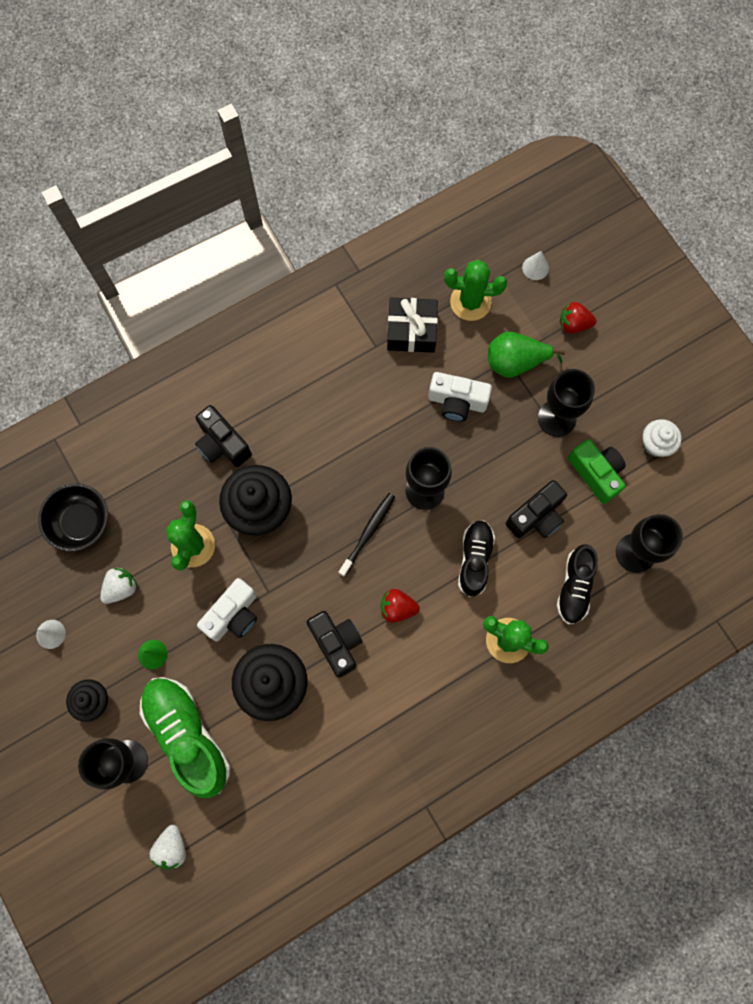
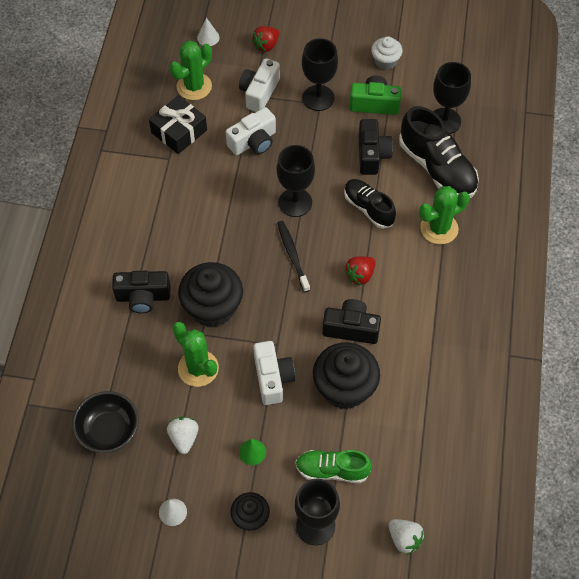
camera: 50 degrees left, 15 degrees down
green shoe [140,677,230,798] -> green shoe [295,450,372,483], size x0.63
green pear [488,331,565,378] -> white camera [239,58,280,112]
black shoe [557,544,598,624] -> black shoe [399,106,479,198], size x1.60

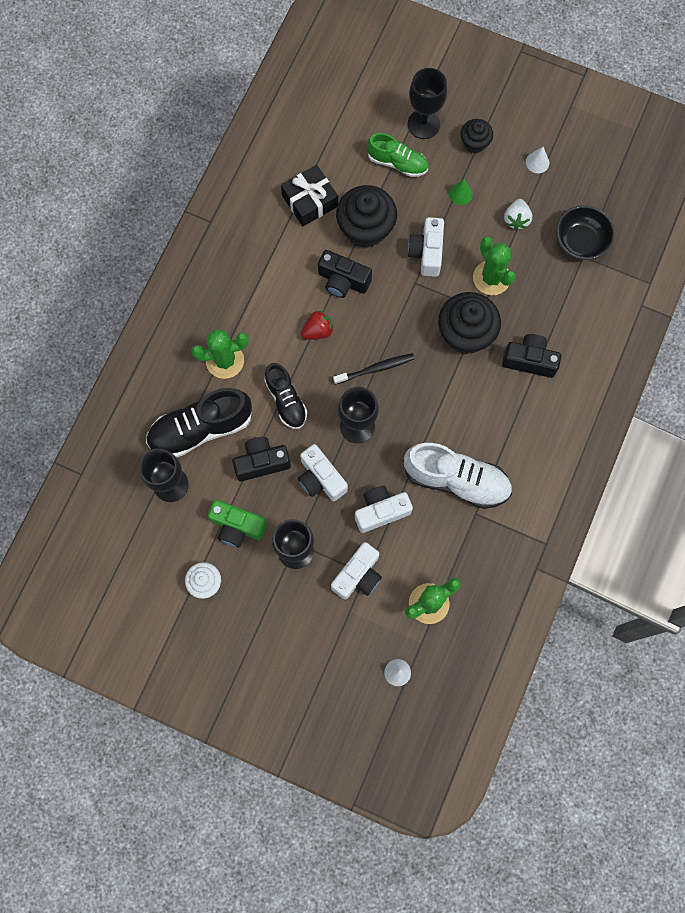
camera: 165 degrees left, 15 degrees up
black gift [149,95,207,154] -> black gift moved to [281,165,338,226]
red strawberry [252,26,280,52] -> none
black toothbrush [277,221,310,292] -> black toothbrush turned 105 degrees counterclockwise [333,353,415,385]
black camera [359,119,393,175] -> black camera turned 60 degrees clockwise [232,437,291,481]
white strawberry [388,519,425,555] -> none
black shoe [399,106,479,198] -> black shoe turned 90 degrees counterclockwise [146,388,252,457]
none -> white camera [298,444,348,501]
none -> white shoe [404,443,512,509]

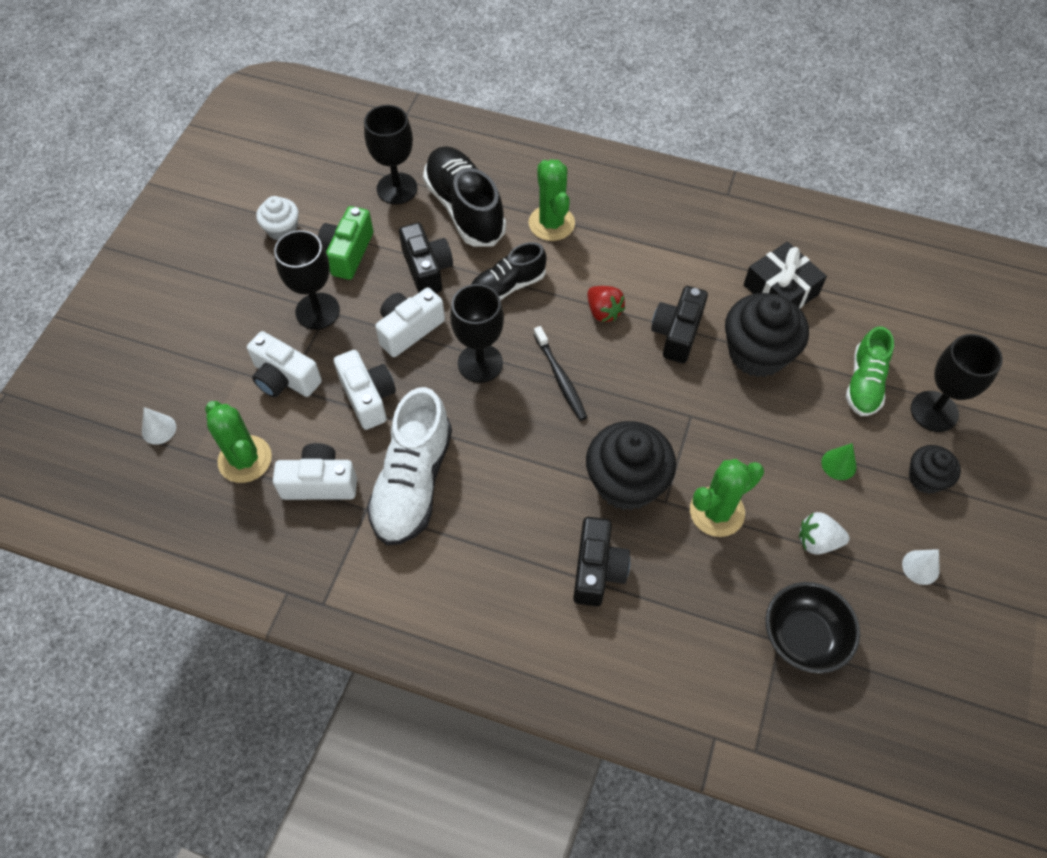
camera: 85 degrees right, 15 degrees down
white camera [408,217,444,277] -> white camera moved to [273,443,357,500]

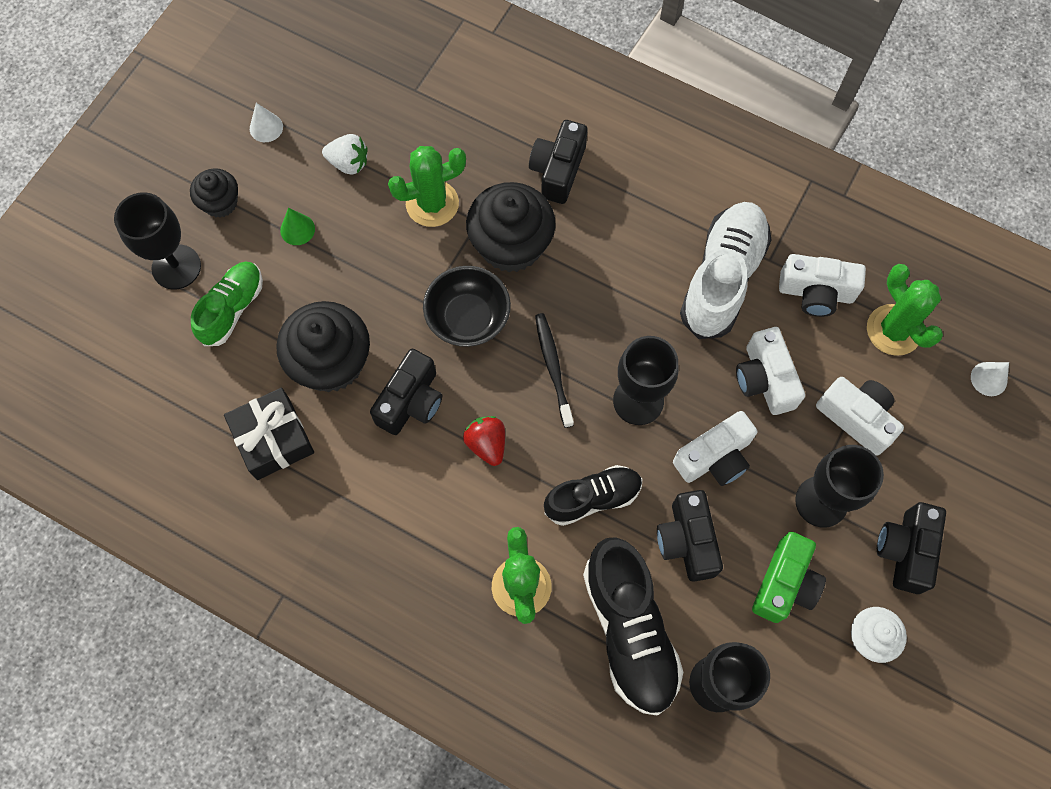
camera: 170 degrees left, 10 degrees up
black bowl [765,582,860,673] -> black bowl moved to [423,266,511,347]
none -> black camera [877,502,946,594]

